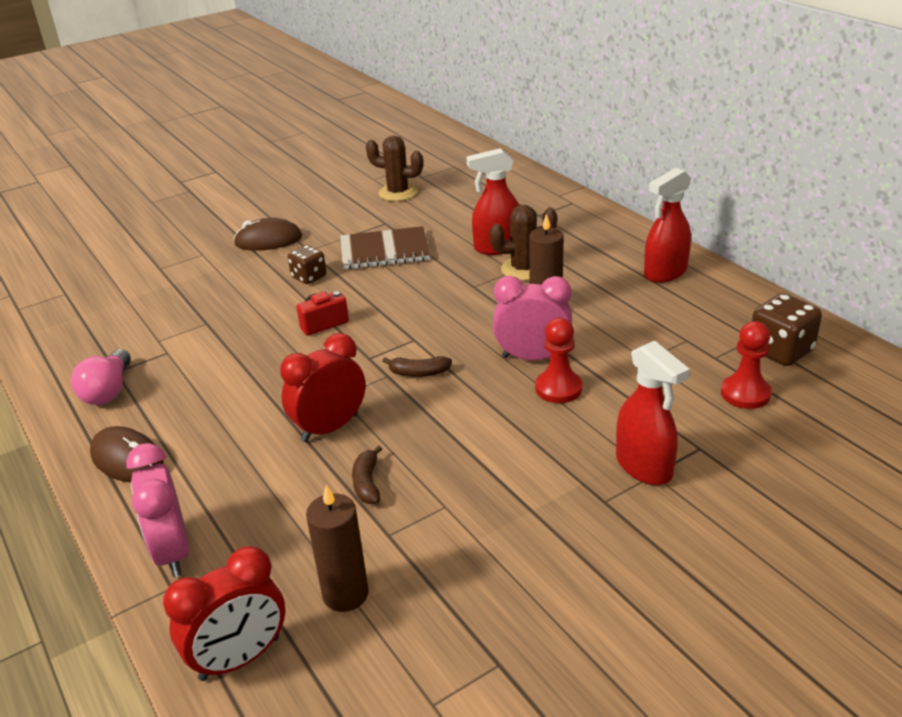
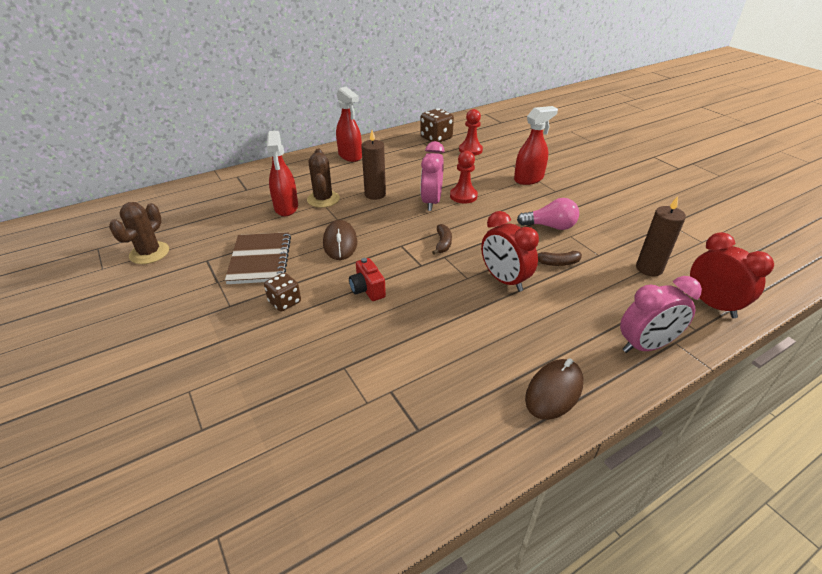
camera: 90 degrees left, 5 degrees up
pink light bulb [71,349,131,405] -> pink light bulb moved to [517,198,579,230]
brown mouse [234,218,302,251] -> brown mouse moved to [323,220,357,260]

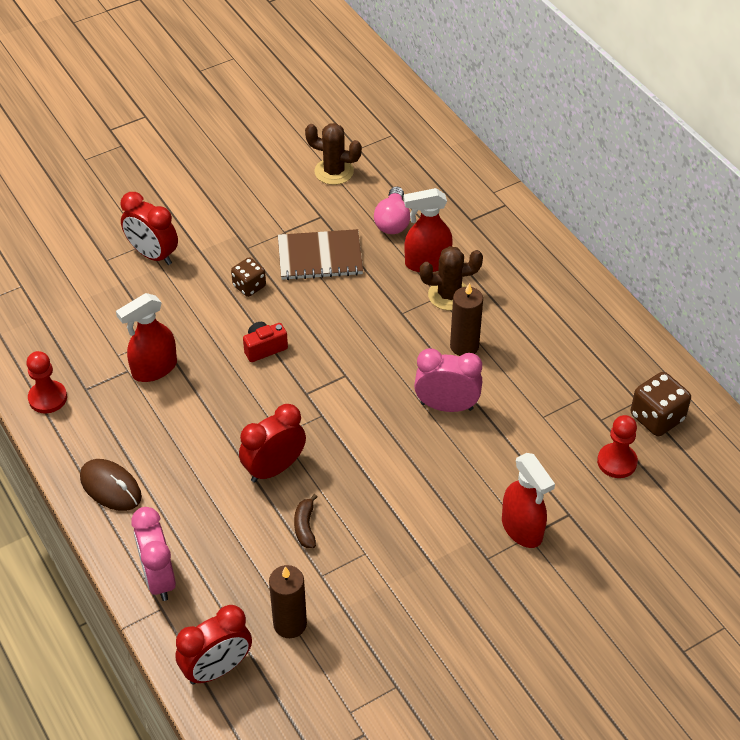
camera: 90 degrees right, 10 degrees up
brown mouse [323,220,357,260] -> none
red spray bottle [336,87,362,162] -> red spray bottle moved to [116,293,177,382]
brown banana [432,224,452,255] -> none
red pawn [450,151,478,204] -> red pawn moved to [26,351,67,413]
pink light bulb [517,198,579,230] -> pink light bulb moved to [374,187,410,234]
none -> red clock [120,192,178,265]

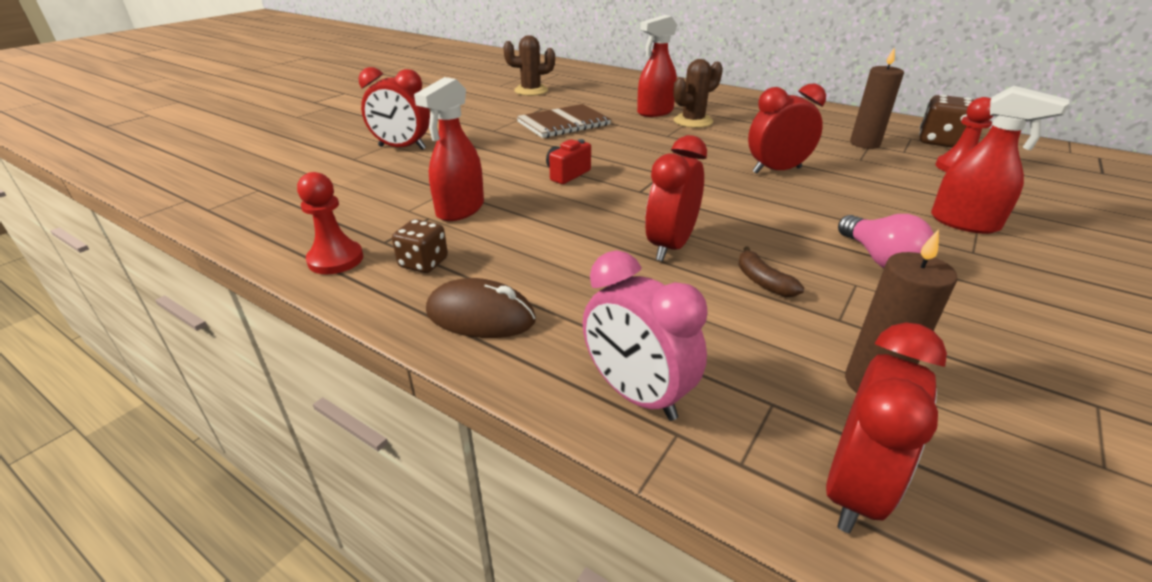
camera: 25 degrees left, 15 degrees down
brown dice [231,257,266,297] -> brown dice moved to [392,219,448,273]
pink light bulb [374,187,410,234] -> pink light bulb moved to [838,214,934,268]
pink clock [414,348,482,412] -> red clock [748,84,826,174]
brown candle [450,283,483,356] -> brown candle moved to [850,47,904,149]

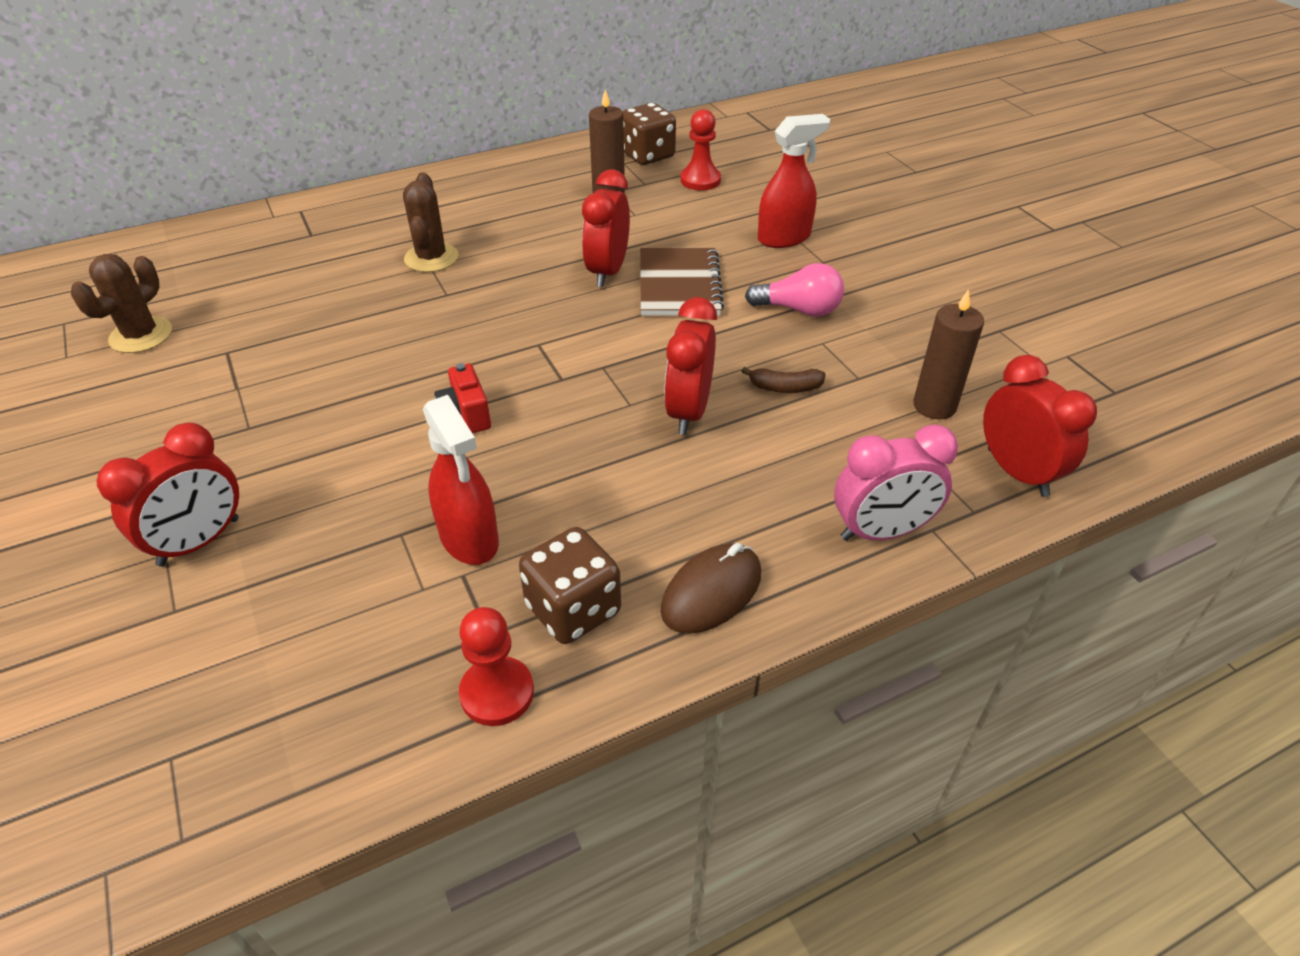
camera: 60 degrees left, 10 degrees up
brown dice [392,219,448,273] -> brown dice [519,527,621,644], size x1.52
brown notebook [517,104,611,138] -> brown notebook moved to [640,248,724,316]
red spray bottle [637,15,677,117] -> none
red clock [645,135,707,261] -> red clock turned 45 degrees clockwise [664,297,717,435]

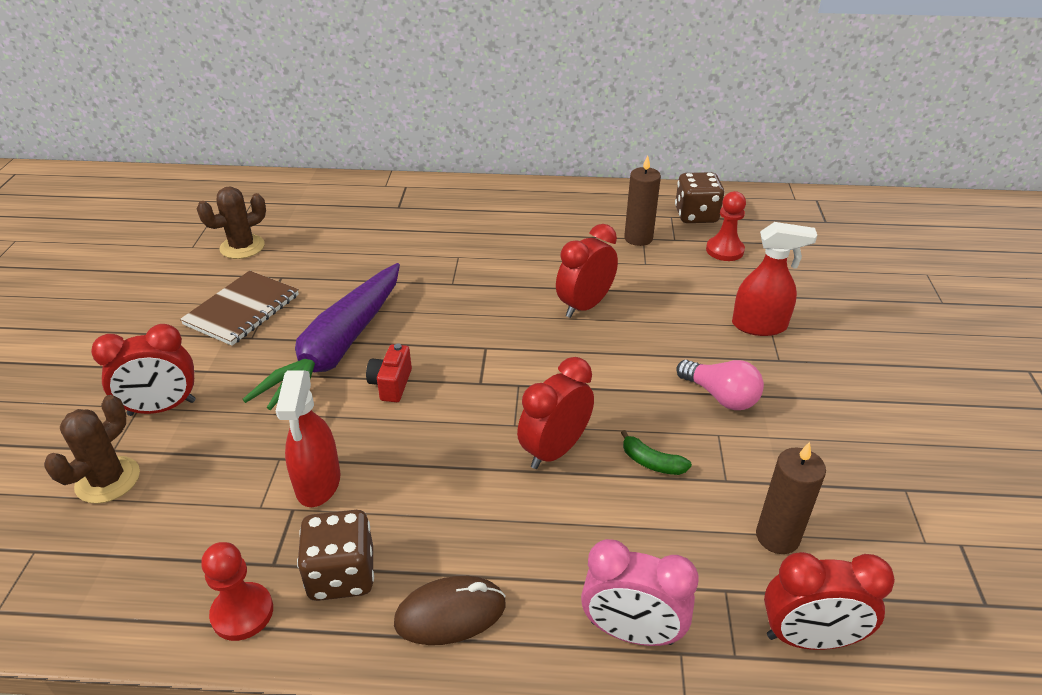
camera: 30 degrees right, 5 degrees down
brown cactus [403,173,458,272] -> brown cactus moved to [44,395,140,504]
brown notebook [640,248,724,316] -> brown notebook moved to [180,271,299,346]
brown banana [741,367,826,393] -> green banana [621,430,692,475]
red clock [983,355,1097,497] -> red clock turned 90 degrees clockwise [764,552,895,650]
none -> purple carrot [243,263,400,410]

